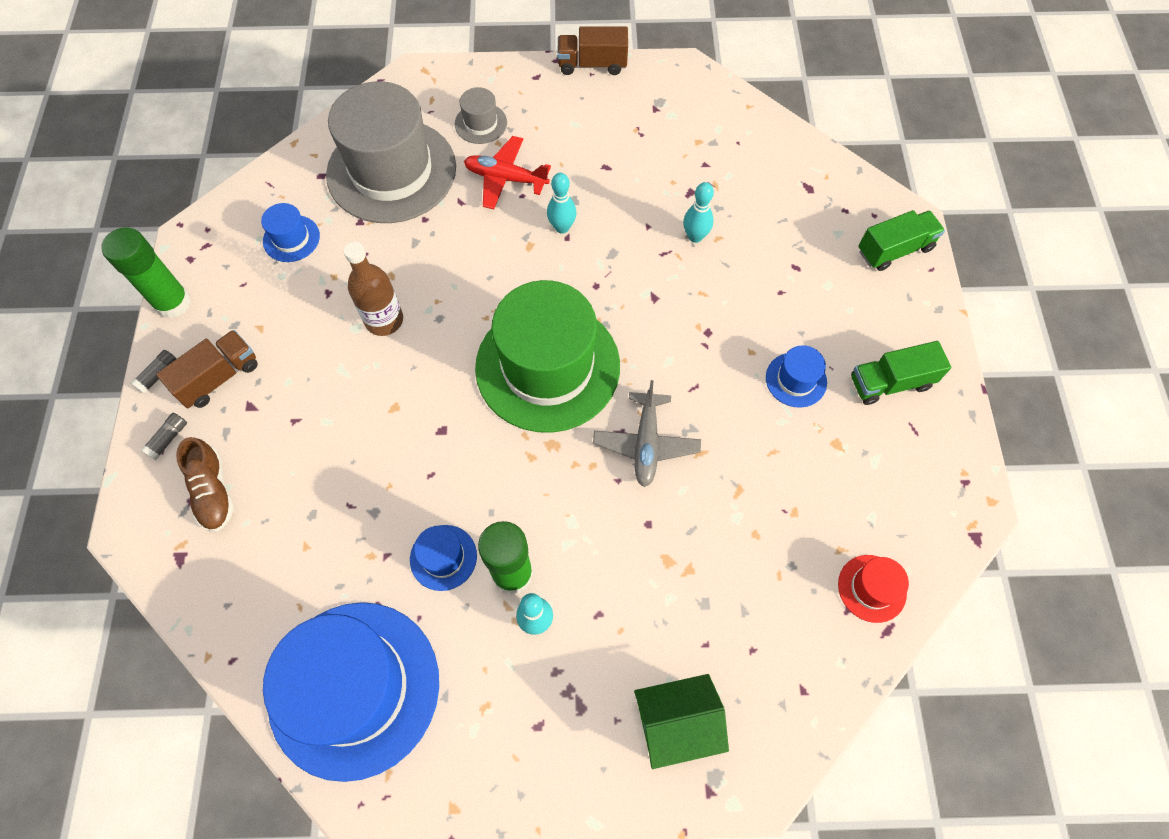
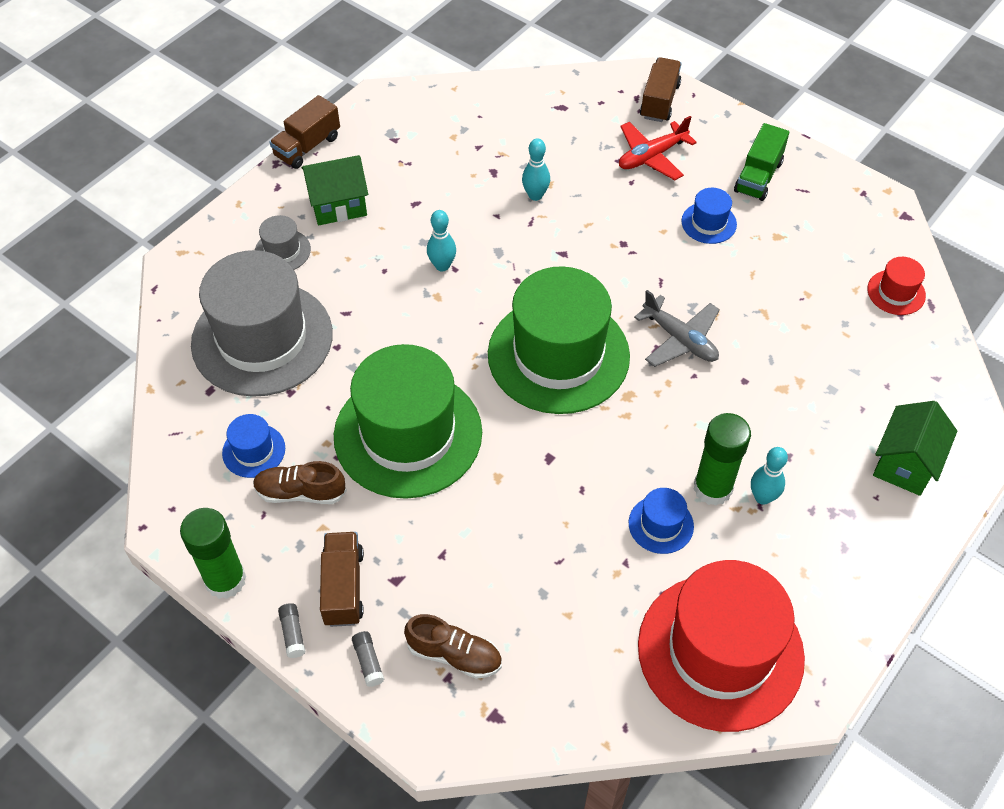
camera: 50 degrees left, 10 degrees down
blue hat [263,602,439,782] -> red hat [638,560,805,732]
brown bottle [343,242,403,336] -> green hat [334,344,482,499]
red plane [464,136,551,209] -> red plane moved to [619,116,697,180]
green truck [858,210,945,271] -> brown truck [640,57,681,122]
none -> brown shoe [253,461,347,504]
none -> green house [302,155,368,225]

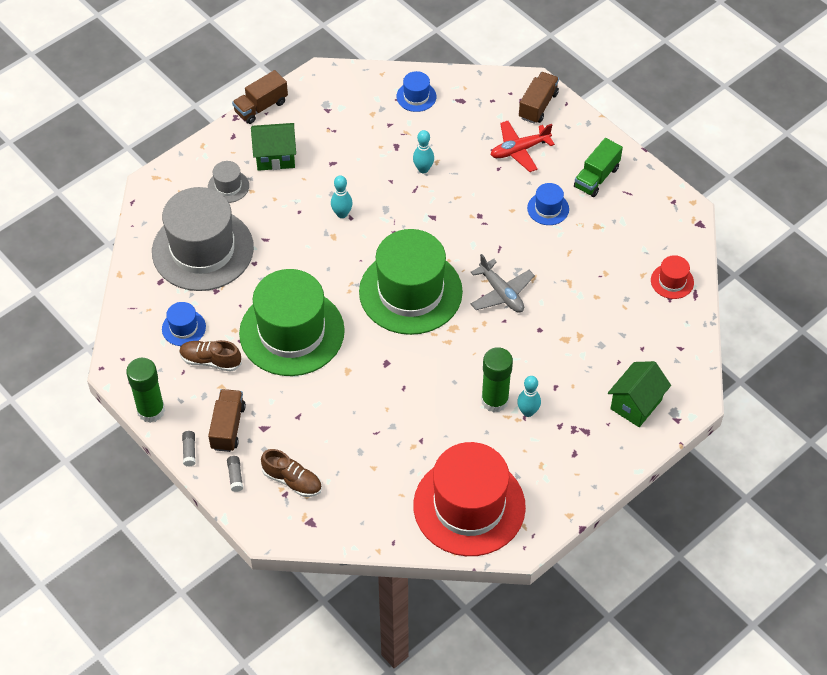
camera: 10 degrees right, 0 degrees up
blue hat [628,488,694,554] -> blue hat moved to [397,71,436,112]

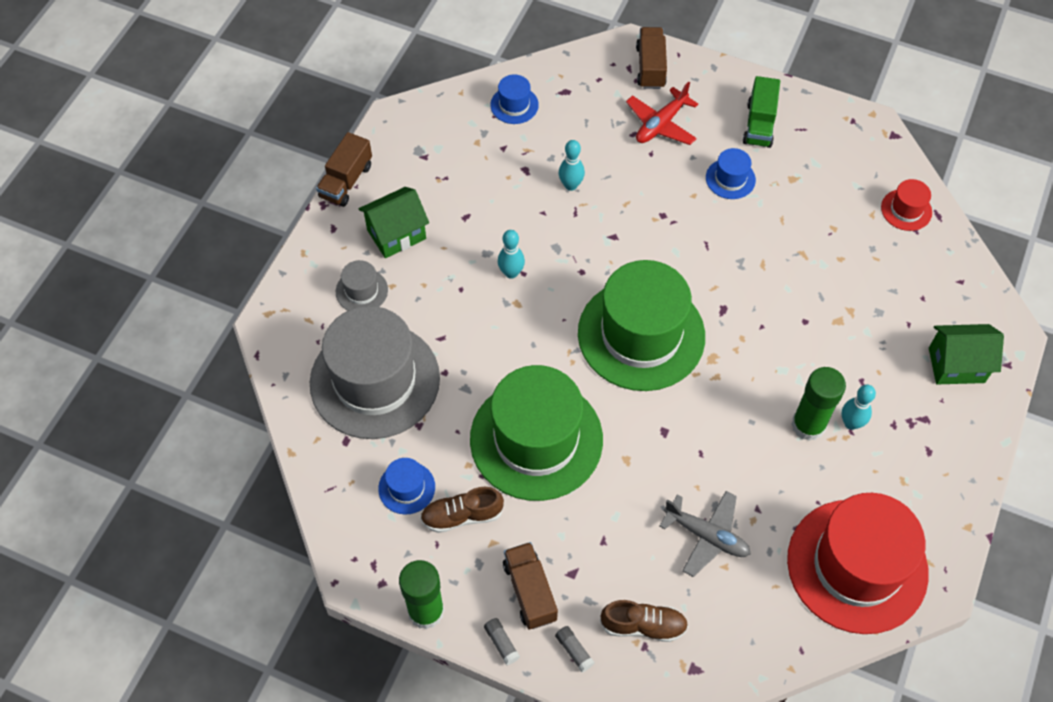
camera: 25 degrees left, 5 degrees up
grey plane [471,254,535,313] -> grey plane moved to [659,491,750,577]
green house [608,361,671,427] -> green house turned 75 degrees clockwise [929,324,1004,384]

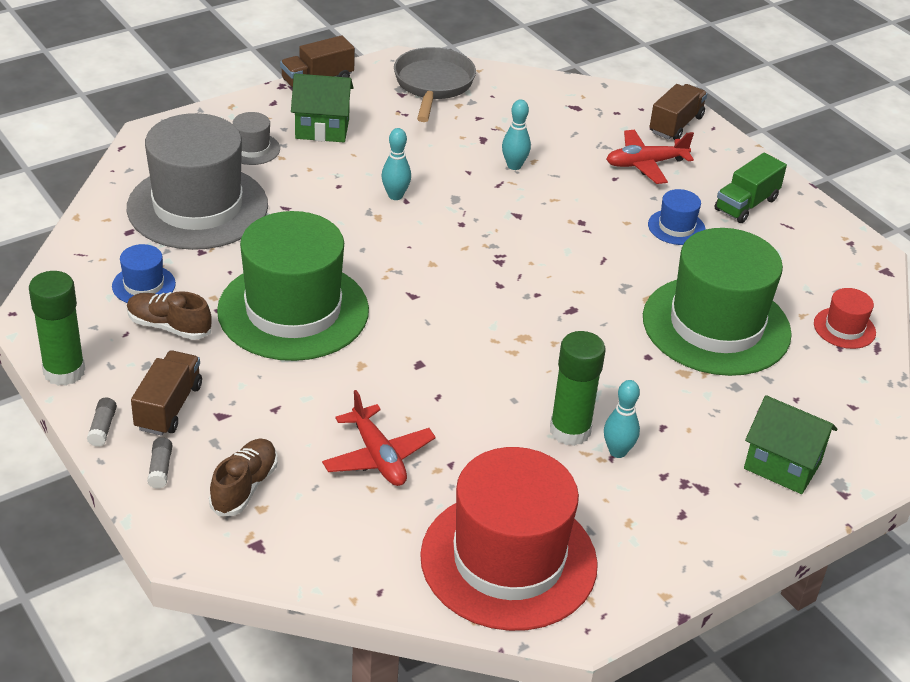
camera: 30 degrees right, 20 degrees down
blue hat [490,74,539,124] -> none
green hat [578,260,705,391] -> green hat moved to [643,228,792,376]
brown shoe [600,600,688,642] -> brown shoe turned 105 degrees counterclockwise [209,439,278,516]
grey plane [659,491,750,577] -> red plane [322,390,436,486]
none -> grey pan [394,47,476,122]

